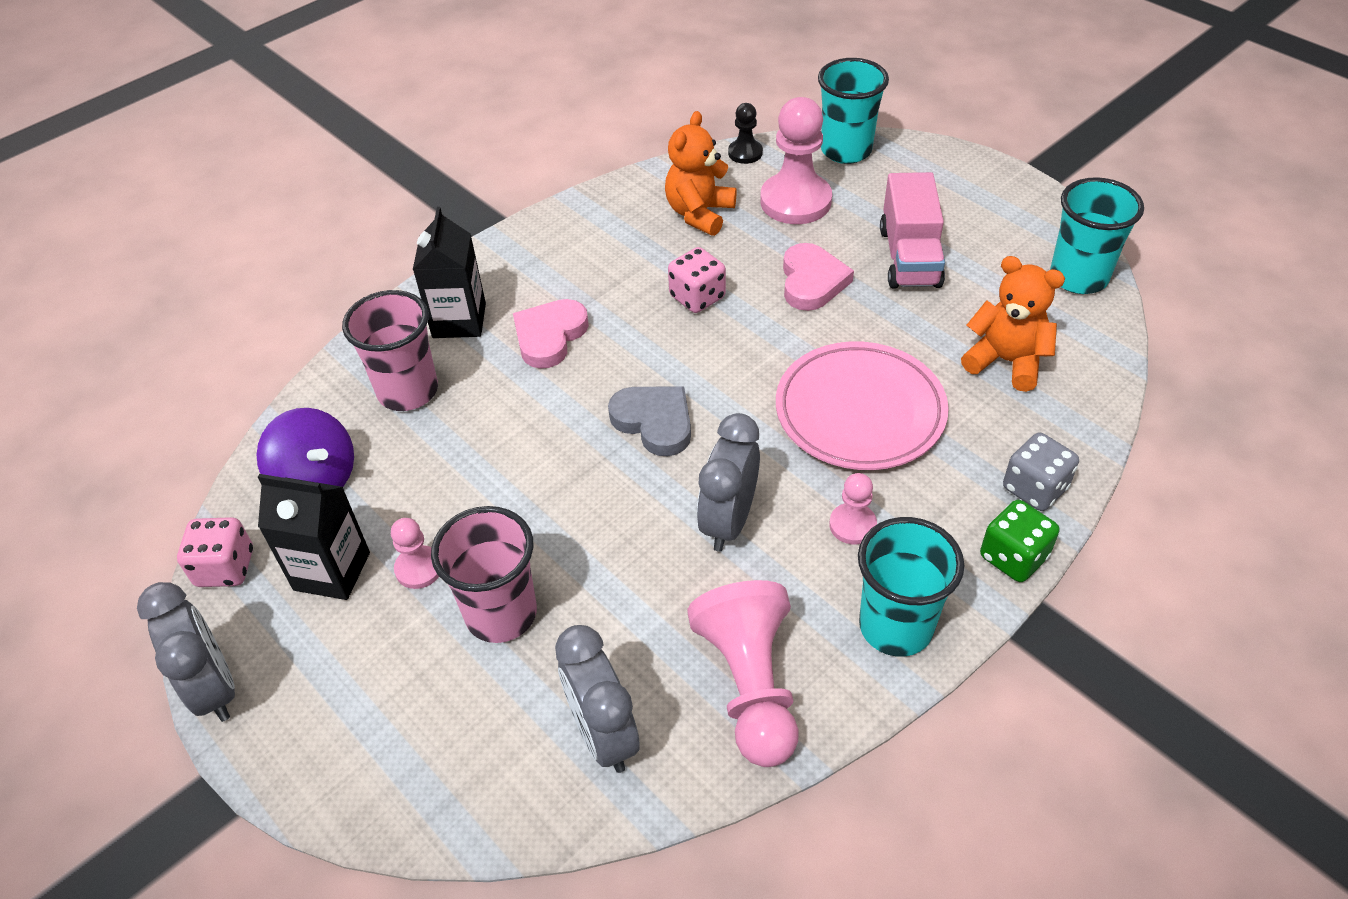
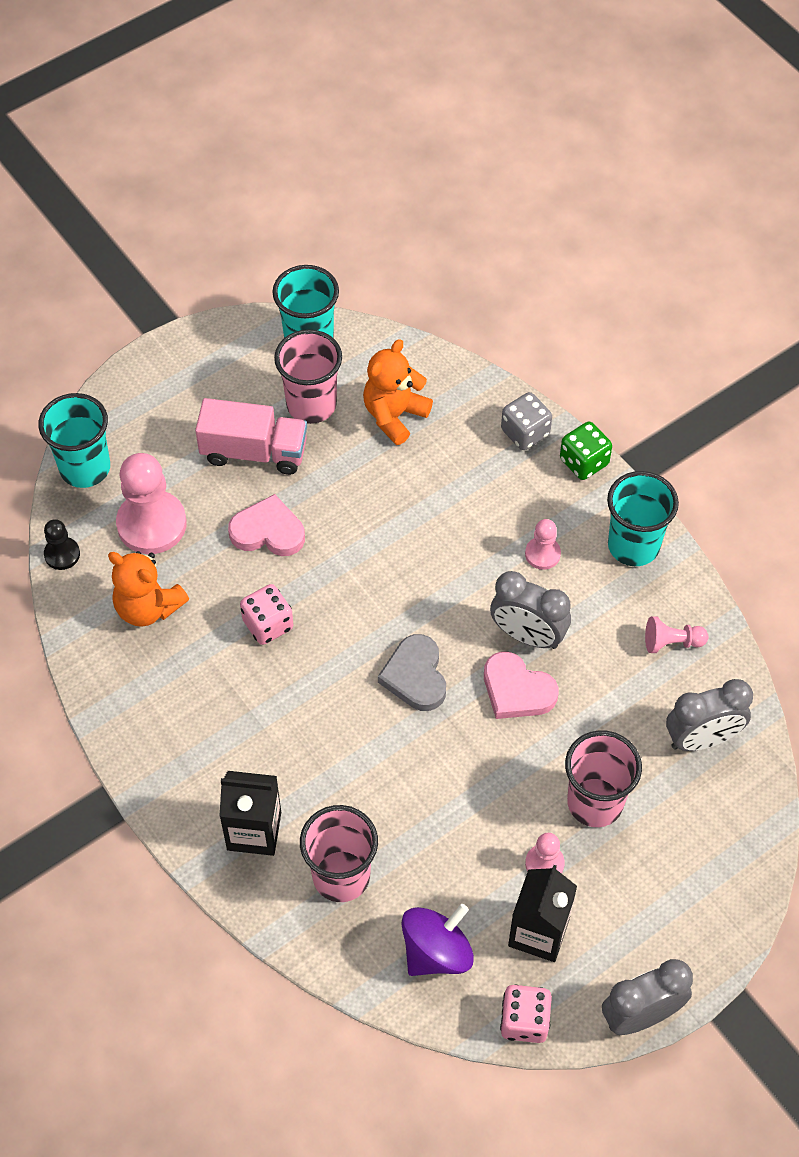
camera: 85 degrees left, 10 degrees up
pink heart [513,299,589,369] -> pink heart moved to [484,652,558,719]
grey heart [608,386,691,456] -> grey heart turned 60 degrees counterclockwise [378,634,446,711]
pink pawn [688,580,799,767] -> pink pawn [645,616,708,653], size x0.51
pink plate [776,341,949,470] -> none
none -> pink cup [274,329,342,424]

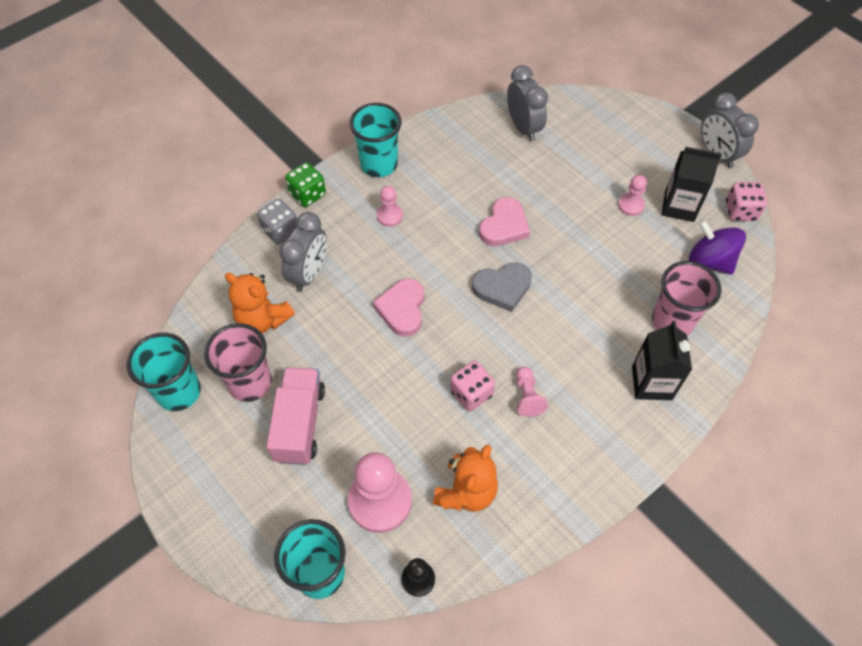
camera: 95 degrees left, 0 degrees up
pink heart [228,494,305,556] -> pink heart moved to [373,278,424,337]
grey clock [490,571,571,649] -> grey clock moved to [279,212,327,292]
pink cup [565,730,642,827] -> none
pink pawn [645,616,708,653] -> pink pawn moved to [516,367,548,417]

